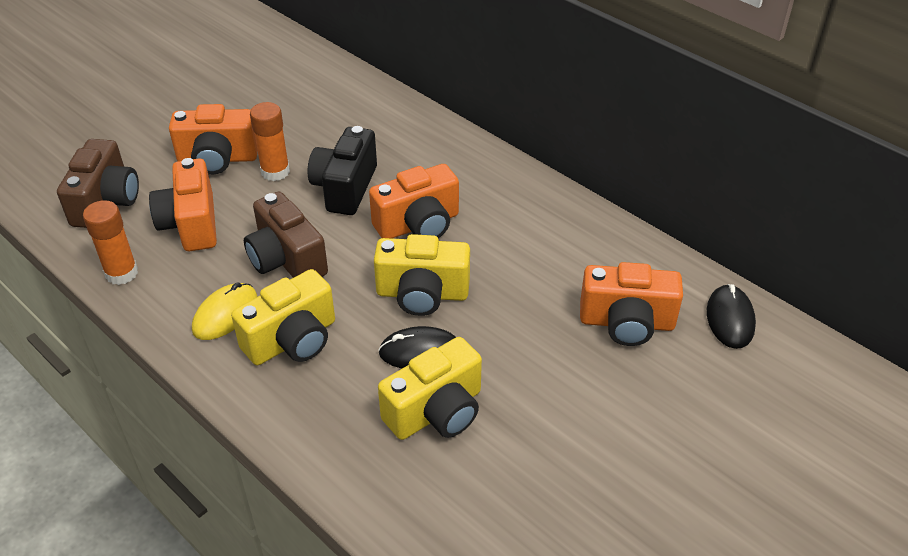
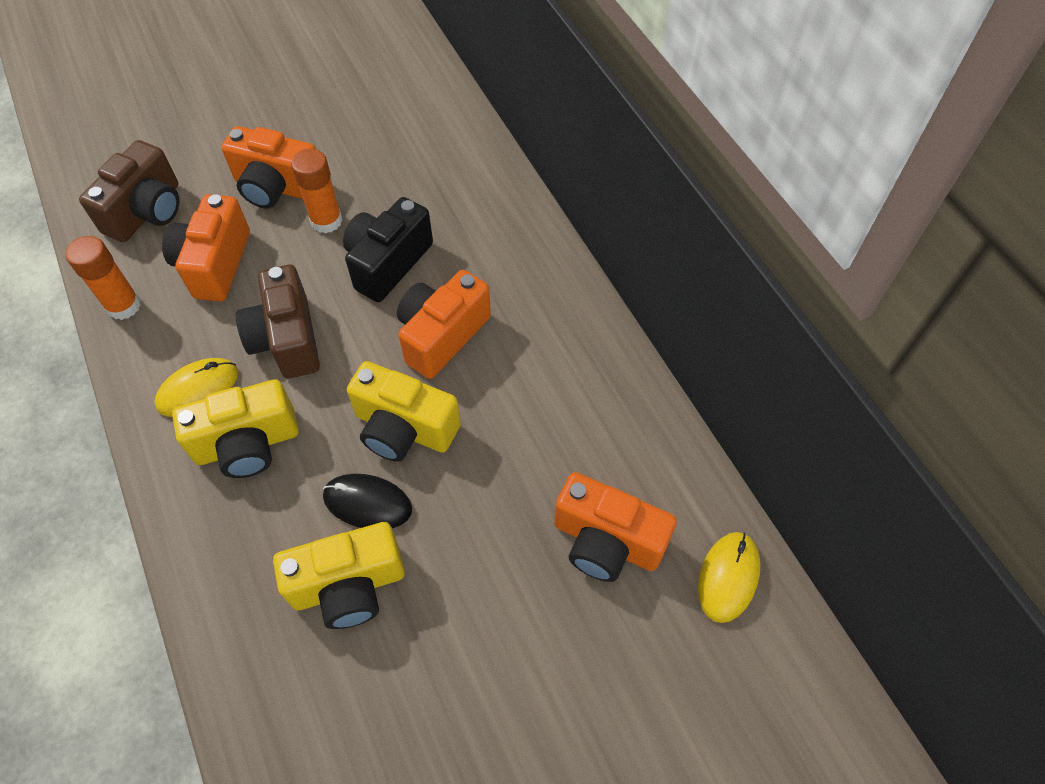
camera: 20 degrees right, 15 degrees up
orange camera [369,164,459,239] -> orange camera turned 135 degrees clockwise [397,270,491,379]
black mouse [707,284,756,349] -> yellow mouse [698,532,761,623]

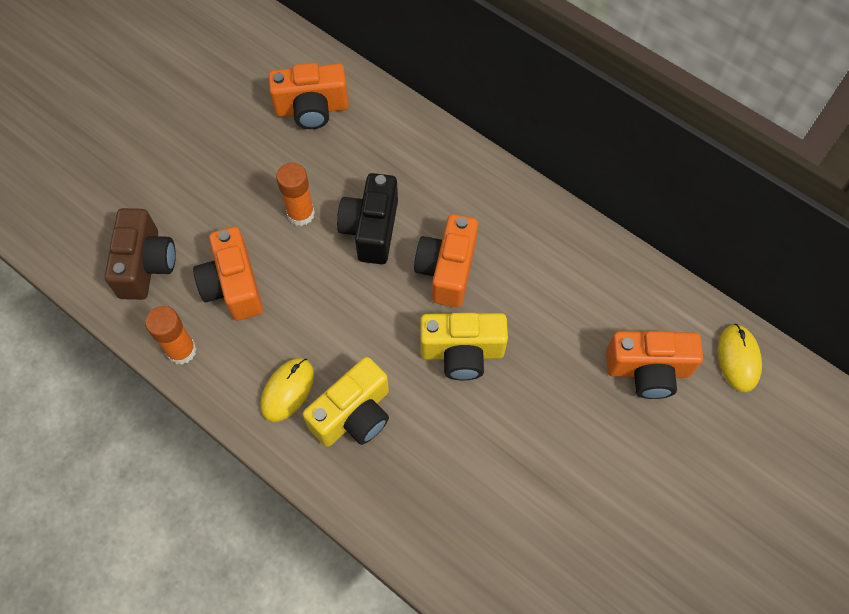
camera: 25 degrees left, 5 degrees up
orange camera [221,126,316,209] -> orange camera moved to [268,63,349,129]
brown camera [236,265,320,378] -> none
yellow camera [273,522,405,629] -> none
black mouse [323,474,412,528] -> none

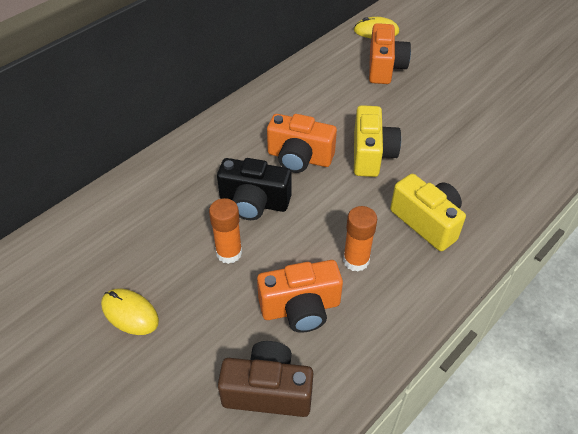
camera: 85 degrees left, 15 degrees down
orange glue stick [145,306,196,364] -> orange glue stick moved to [343,206,377,272]
yellow mouse [261,358,314,422] -> yellow mouse moved to [101,288,159,335]
orange camera [268,63,349,129] -> none

